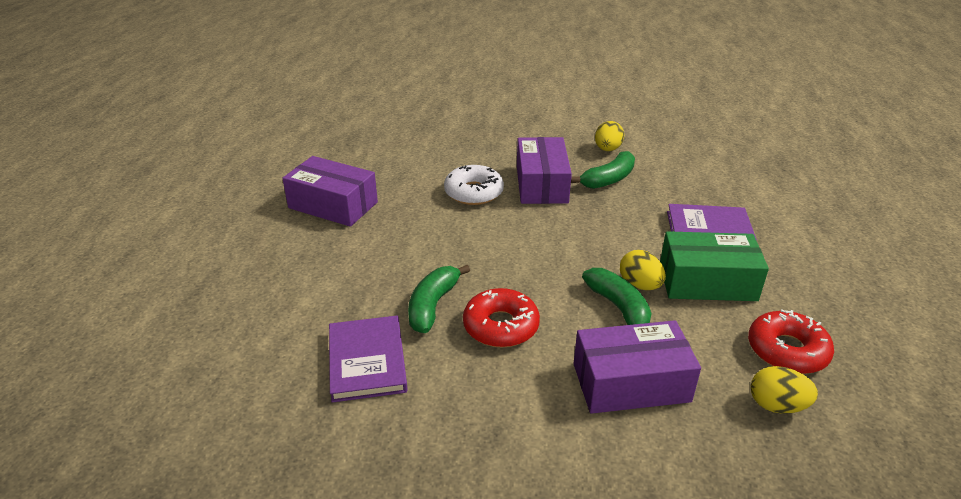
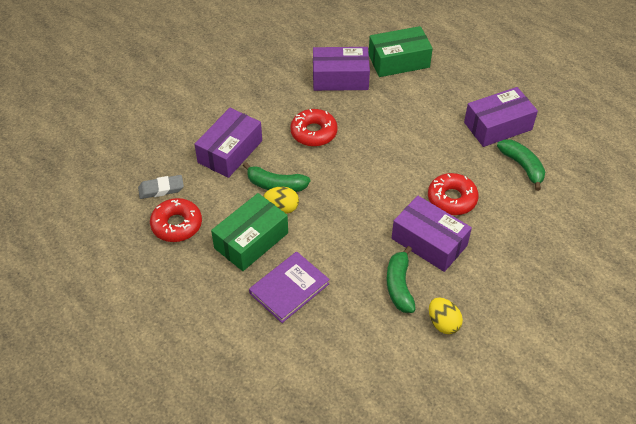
camera: 130 degrees right, 15 degrees up
purple book [329,316,408,403] -> purple box [313,47,370,91]
green banana [408,265,470,333] -> green banana moved to [497,139,545,191]
white donut [444,165,504,205] -> red donut [428,173,479,215]
yellow egg [751,366,818,414] -> grey eraser [138,175,184,199]
none -> green box [369,26,433,77]

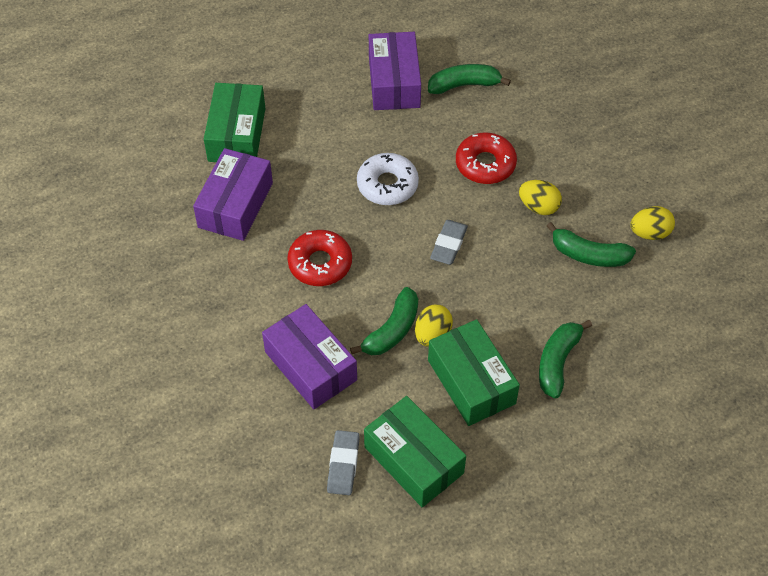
camera: 70 degrees left, 5 degrees up
red donut [150,198,202,242] -> green box [364,396,466,508]
purple book [249,251,330,323] -> green banana [539,320,592,398]
purple box [392,196,472,272] -> yellow egg [519,180,562,215]
none -> white donut [357,153,419,205]
none -> grey eraser [430,220,468,265]

